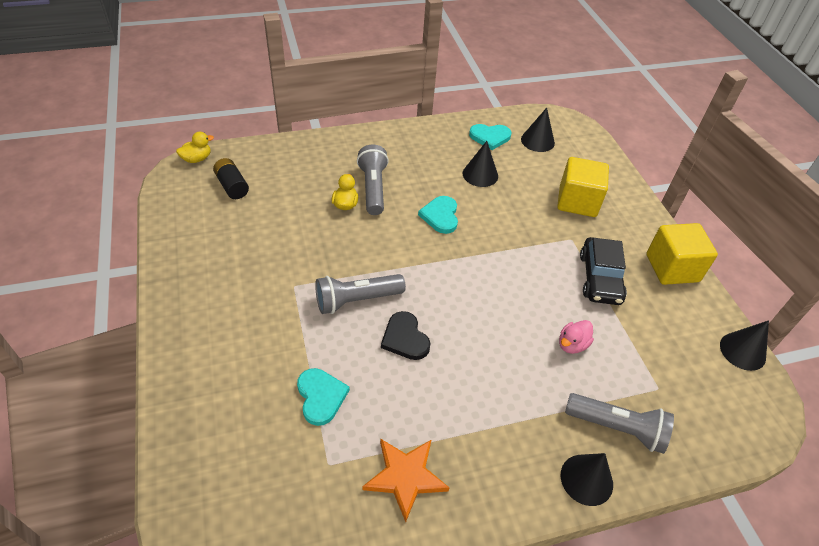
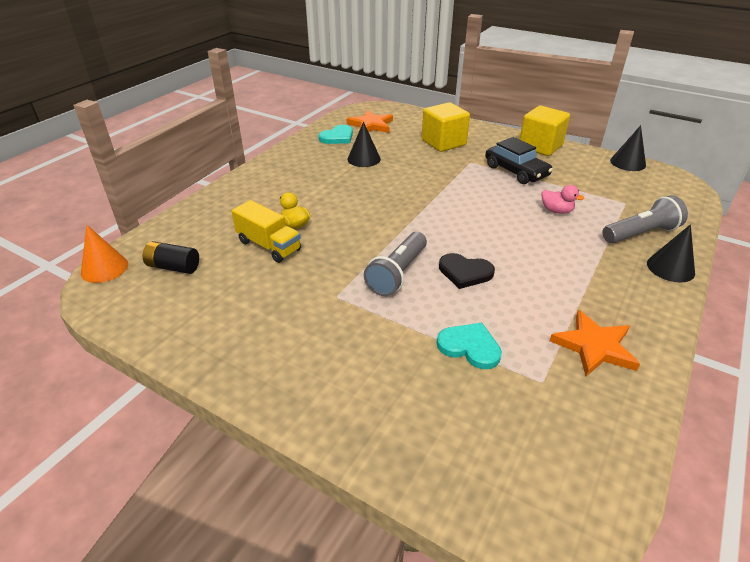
camera: 40 degrees left, 10 degrees down
yellow duck [176,132,214,163] -> orange cone [81,225,128,283]
grey flashlight [357,144,389,215] -> none
turquoise heart [418,196,458,234] -> none
black cone [521,108,555,152] -> orange star [347,110,393,133]
pink duck [559,320,594,354] -> pink duck turned 60 degrees counterclockwise [542,185,584,214]
none -> yellow truck [232,200,301,263]

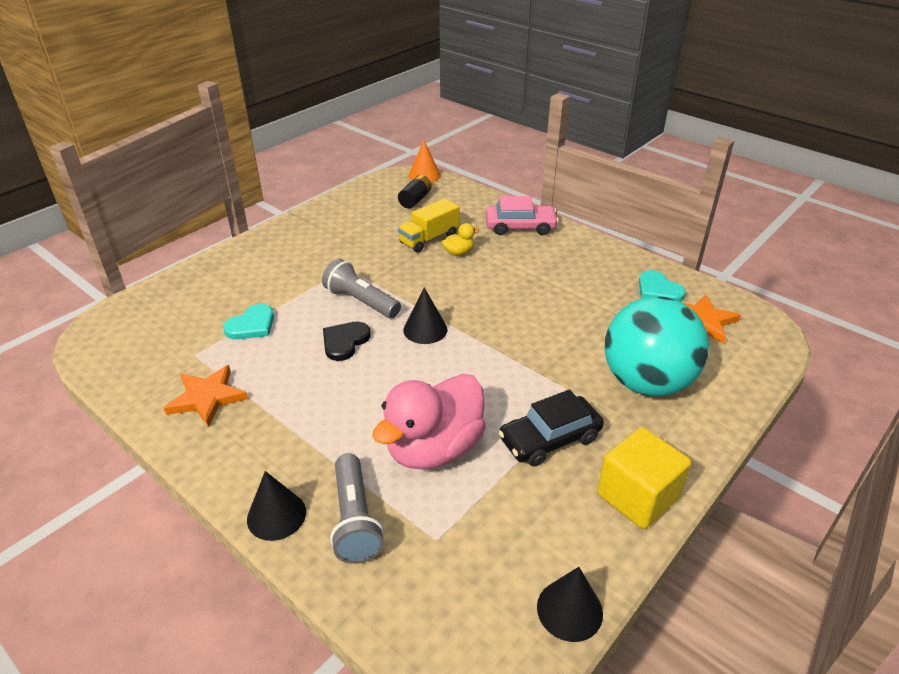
camera: 100 degrees right, 0 degrees up
black cone [347,122,381,167] -> black cone moved to [403,287,448,344]
yellow cube [422,102,470,152] -> turquoise ball [604,296,709,397]
pink duck [542,185,584,214] -> pink duck [372,374,486,470], size x2.39
none -> pink car [486,196,559,235]

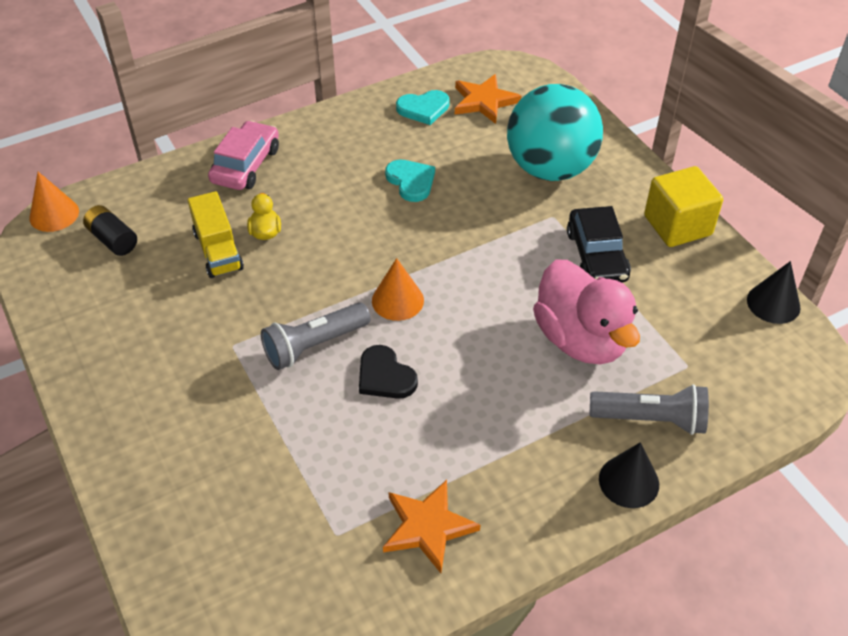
camera: 70 degrees left, 10 degrees up
turquoise heart [223,304,274,339] -> turquoise heart moved to [385,160,435,202]
black cone [403,287,448,344] -> orange cone [372,258,424,321]

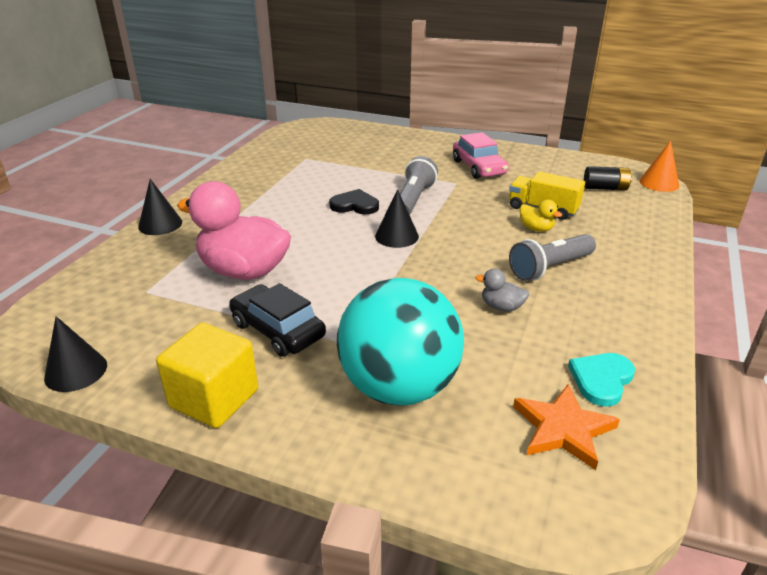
camera: 140 degrees right, 15 degrees down
pink car [208,121,279,190] -> pink car moved to [453,132,509,179]
orange cone [372,258,424,321] -> black cone [375,189,419,248]
orange star [383,480,480,573] -> none
turquoise heart [385,160,435,202] -> grey duck [475,268,529,312]
grey flashlight [589,384,709,435] -> grey flashlight moved to [509,234,596,281]

